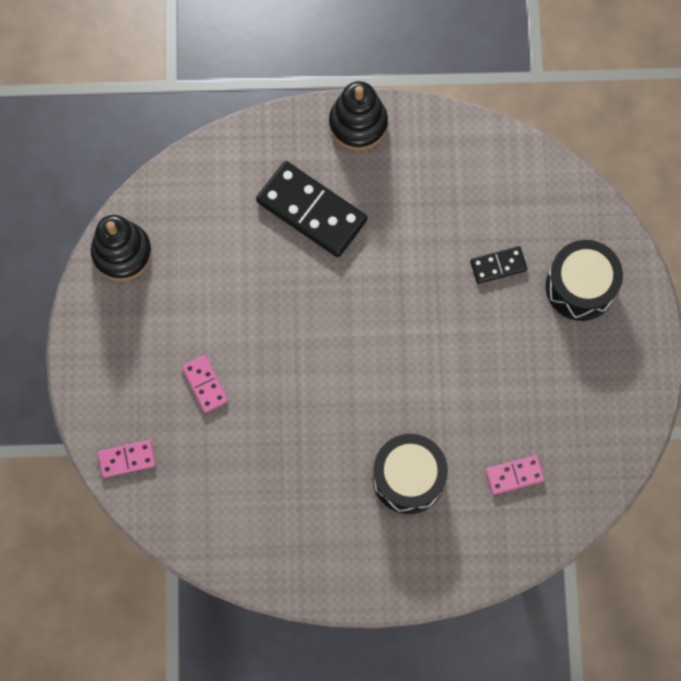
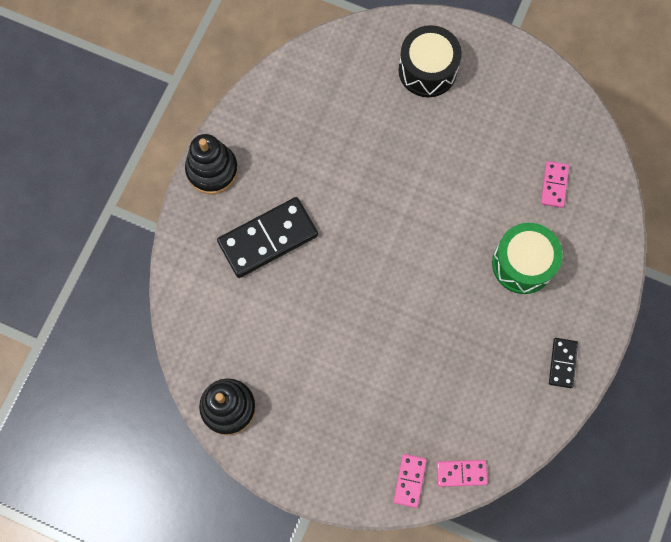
camera: 65 degrees left, 0 degrees up
pink domino [182,355,228,413] -> pink domino moved to [437,460,488,487]
black drum [373,434,448,514] -> green drum [492,223,563,294]
black domino [470,246,527,284] -> black domino moved to [549,338,578,388]

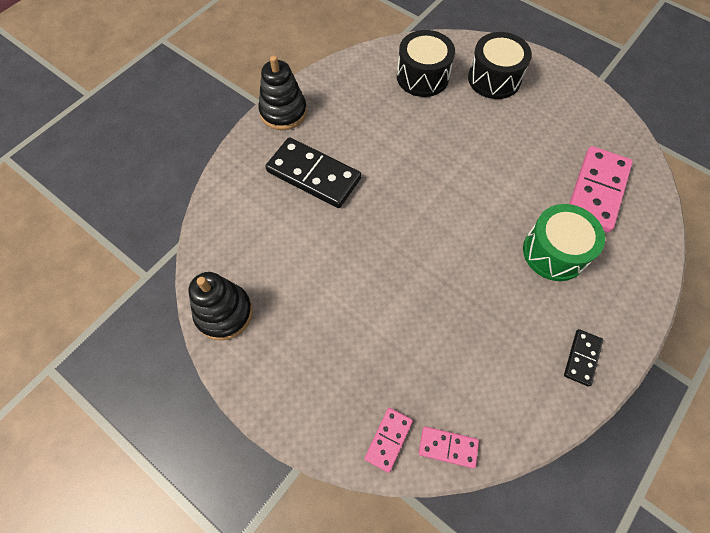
camera: 15 degrees right, 10 degrees down
black domino [217,197,318,278] -> black domino turned 45 degrees clockwise [265,137,361,208]
pink domino [541,161,569,208] -> pink domino [569,146,633,233], size x1.98
none -> black drum [397,30,455,97]

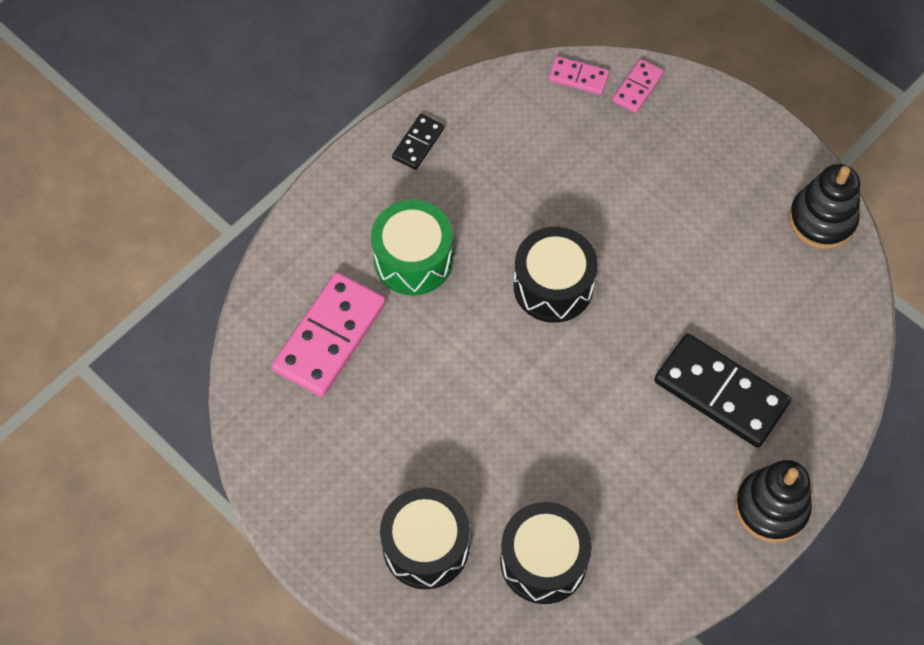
camera: 175 degrees left, 0 degrees up
none -> black drum [513,227,598,323]

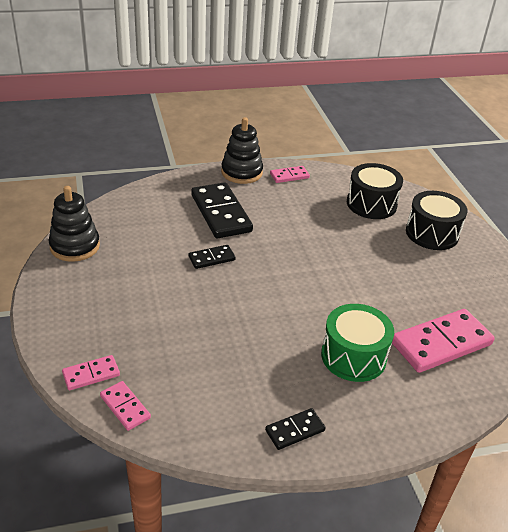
camera: 150 degrees left, 25 degrees down
black drum [513,227,598,323] -> none
none -> black domino [189,245,236,269]
none -> pink domino [270,166,310,183]

